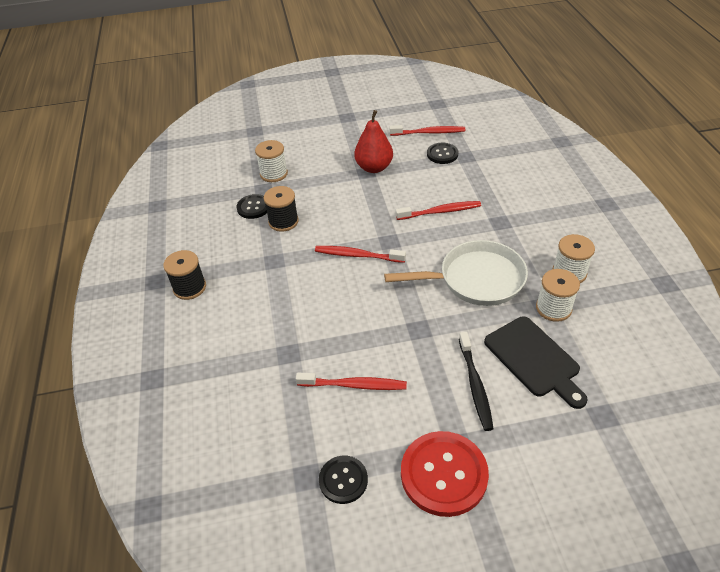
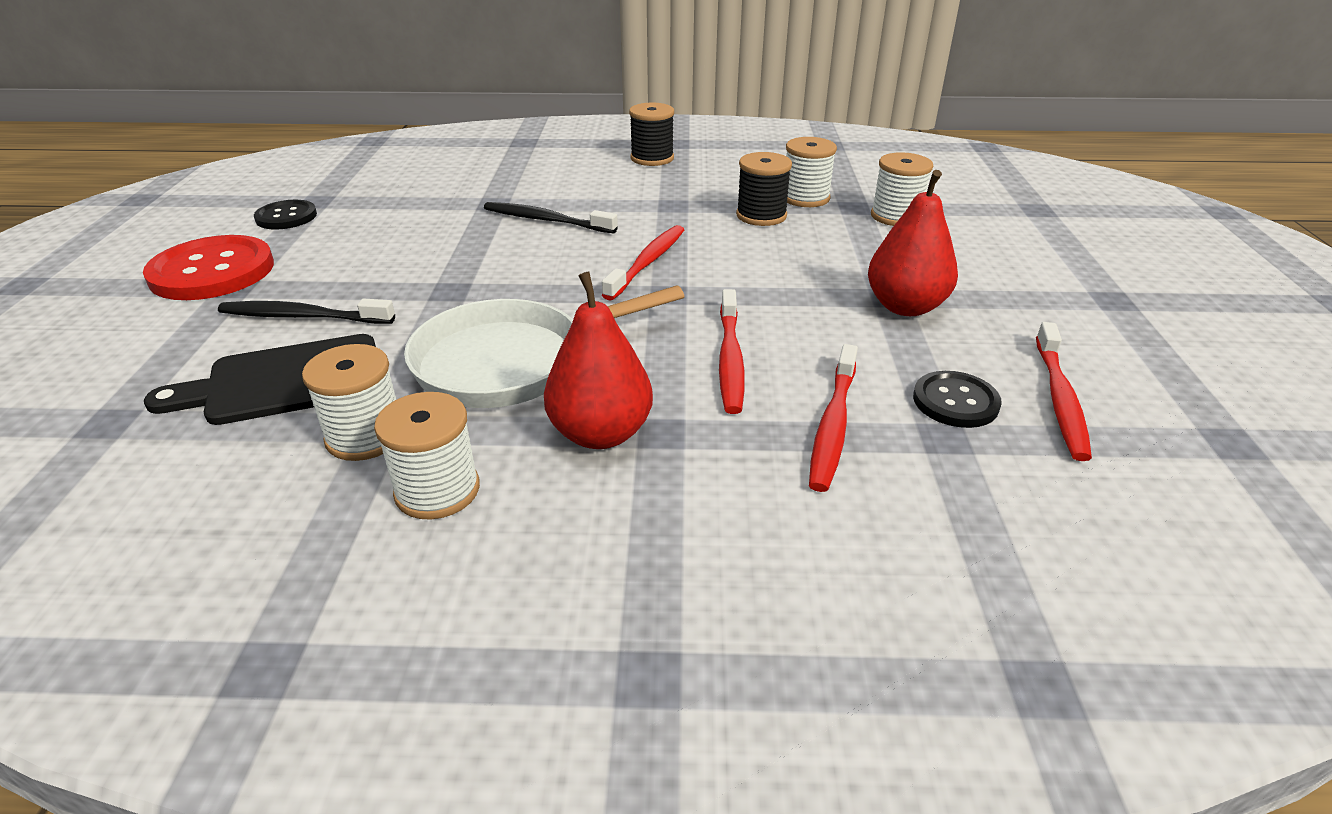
camera: 100 degrees right, 10 degrees down
black button [236,194,267,219] -> white spool [786,137,837,207]
red toothbrush [296,373,407,390] -> red toothbrush moved to [809,344,858,492]
white pan [384,240,528,306] -> white pan turned 60 degrees clockwise [404,285,685,408]
none -> black toothbrush [484,202,618,233]
none -> red pear [544,272,653,449]

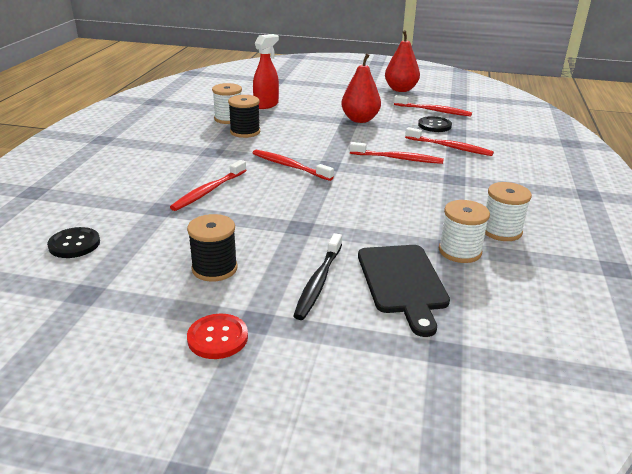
camera: 80 degrees left, 5 degrees down
red button [143,235,274,300] -> red button [187,314,248,359], size x0.57
black button [254,200,317,229] -> black button moved to [47,227,100,258]
white pan [404,285,685,408] -> none
black toothbrush [484,202,618,233] -> red toothbrush [170,160,247,211]
red pear [544,272,653,449] -> red pear moved to [385,30,420,92]
black spool [629,103,674,166] -> black spool moved to [187,214,238,282]
white spool [871,152,933,226] -> red spray bottle [253,34,279,109]

